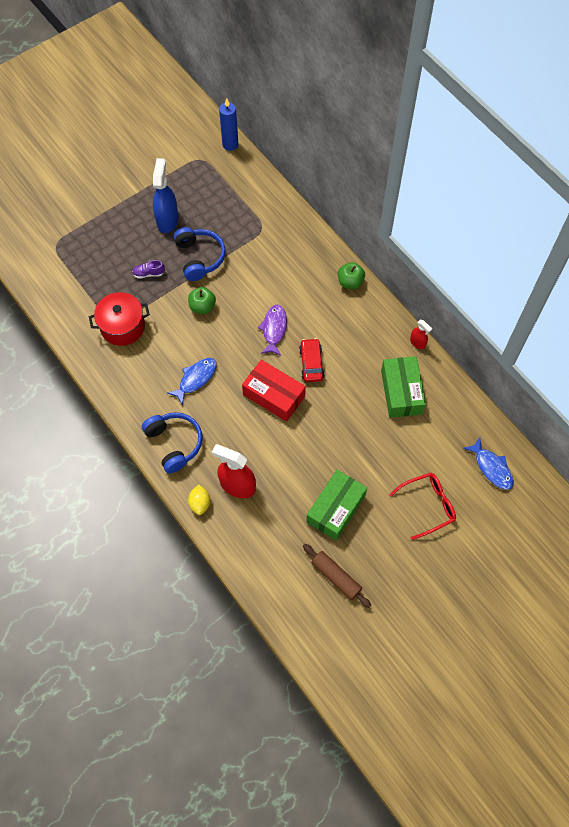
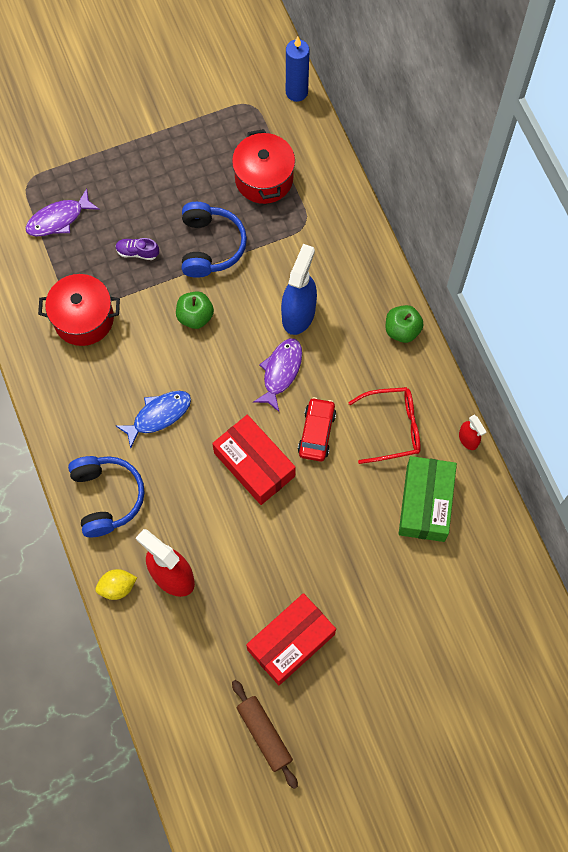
camera: 15 degrees right, 5 degrees up
blue spray bottle [153,158,178,233] -> blue spray bottle moved to [281,244,317,335]
yellow lemon [188,485,210,515] -> yellow lemon turned 60 degrees clockwise [95,569,137,600]
green box [306,470,367,541] -> red box [246,593,336,685]
red glasses [389,473,456,540] -> red glasses moved to [348,387,421,464]
blue fish [463,437,514,490] -> none
none -> purple fish [25,188,100,236]
none -> red pot [232,129,295,204]

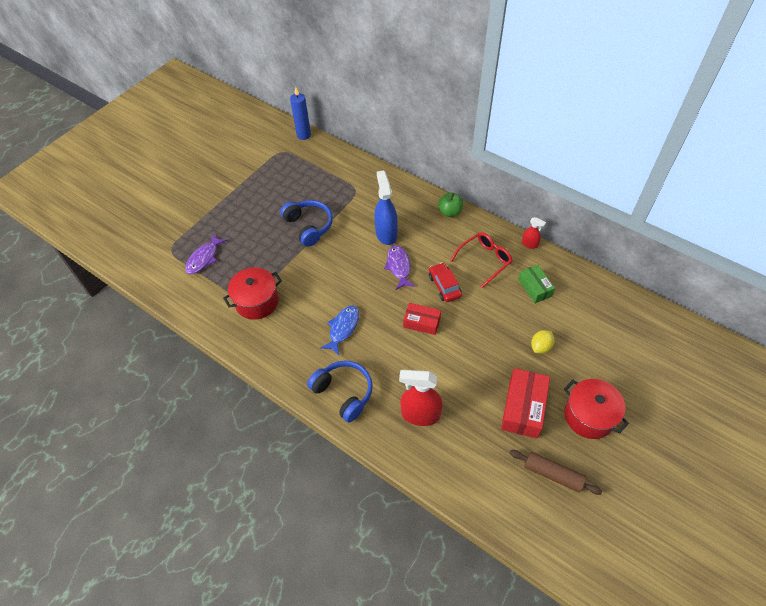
camera: 30 degrees left, 15 degrees down
yellow lemon [95,569,137,600] -> yellow lemon moved to [531,330,554,354]
purple shoe [115,238,159,260] -> none
green apple [176,291,214,329] -> none
red box [212,415,296,505] -> red box [403,303,441,335], size x0.64
red pot [232,129,295,204] -> red pot moved to [564,379,629,439]
green box [399,456,457,542] -> green box [518,265,555,303], size x0.64

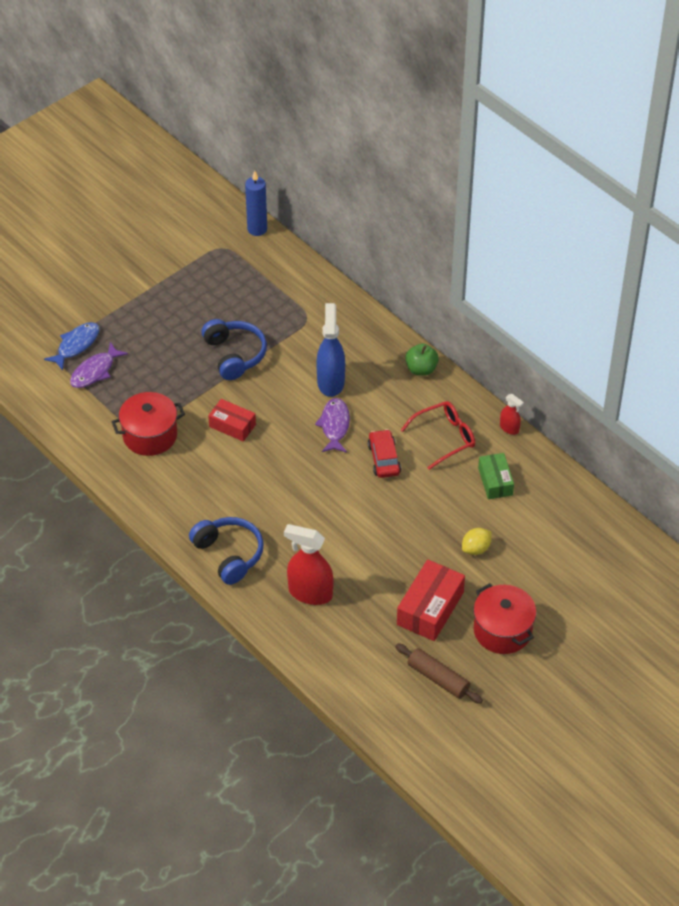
camera: 10 degrees right, 5 degrees down
blue fish [320,305,359,355] -> blue fish moved to [44,322,99,371]
red box [403,303,441,335] -> red box moved to [208,399,256,441]

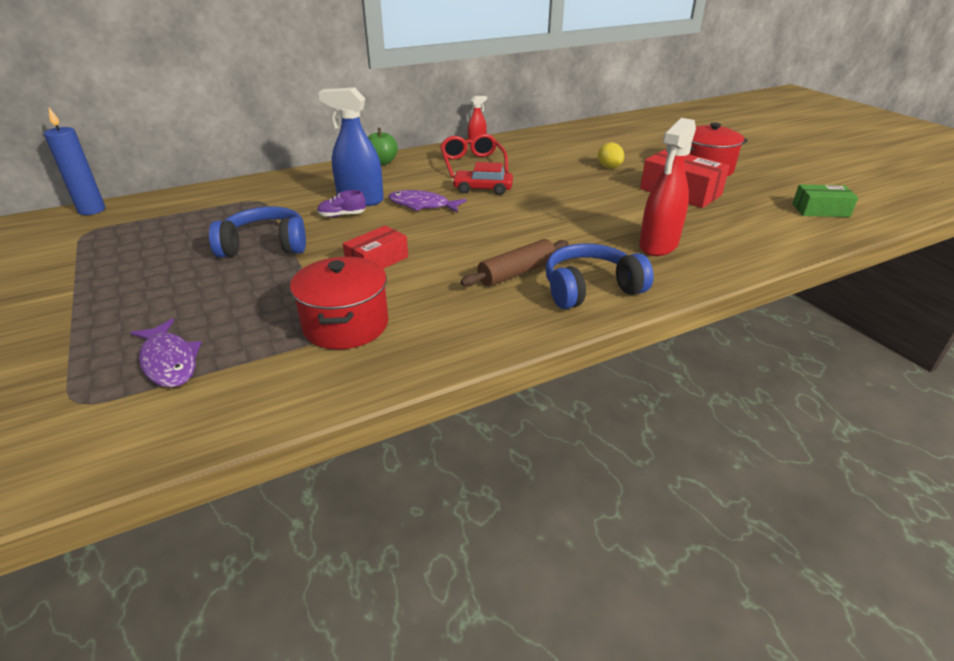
camera: 75 degrees left, 15 degrees down
blue fish [44,322,99,371] -> none
brown rolling pin [395,644,483,704] -> brown rolling pin moved to [460,239,569,287]
green box [478,453,514,499] -> green box moved to [792,184,858,217]
none -> purple shoe [317,190,366,217]

